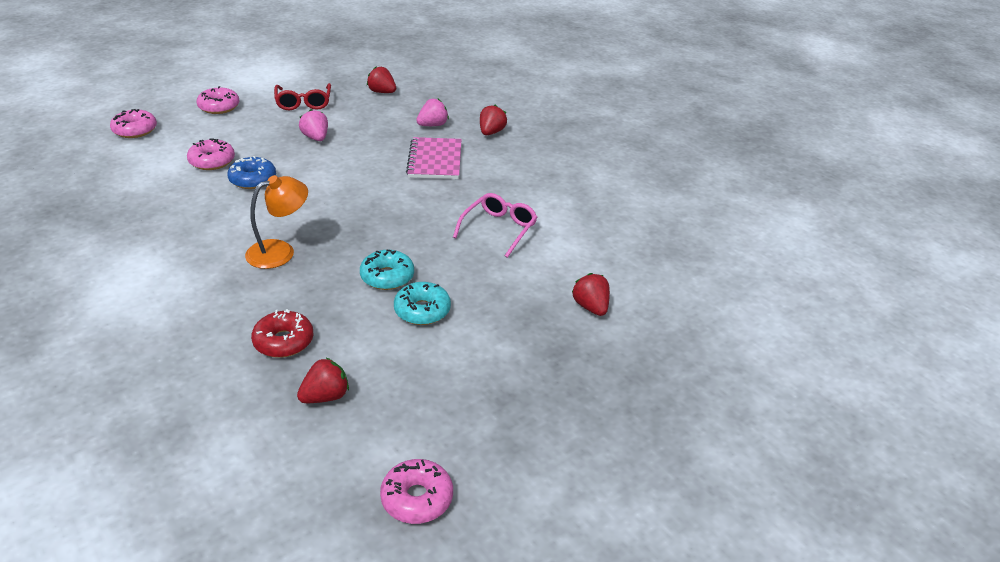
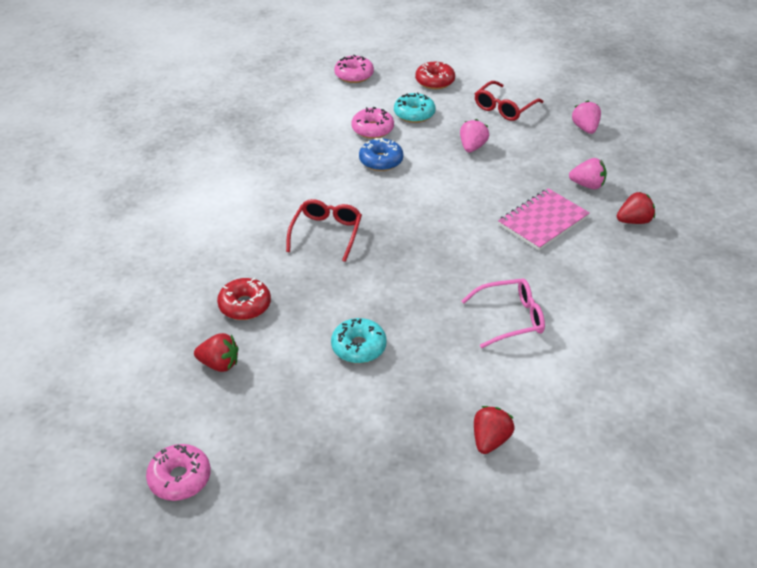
camera: 50 degrees right, 5 degrees up
pink donut [197,86,240,114] -> red donut [415,62,455,89]
orange lamp [245,175,308,269] -> red glasses [286,199,362,262]
turquoise donut [360,250,414,290] -> turquoise donut moved to [394,93,436,123]
red strawberry [367,66,396,93] -> pink strawberry [572,101,601,134]

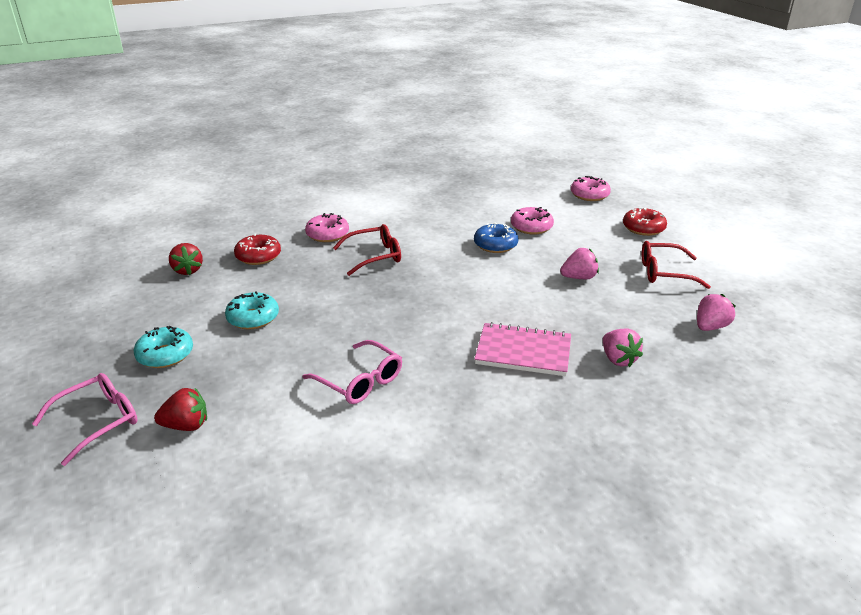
camera: 55 degrees right, 10 degrees down
pink donut [146,444,211,501] -> pink donut moved to [305,213,349,242]
turquoise donut [394,93,436,123] -> turquoise donut moved to [134,326,193,368]
red strawberry [617,192,655,224] -> none
none -> pink glasses [32,373,137,466]

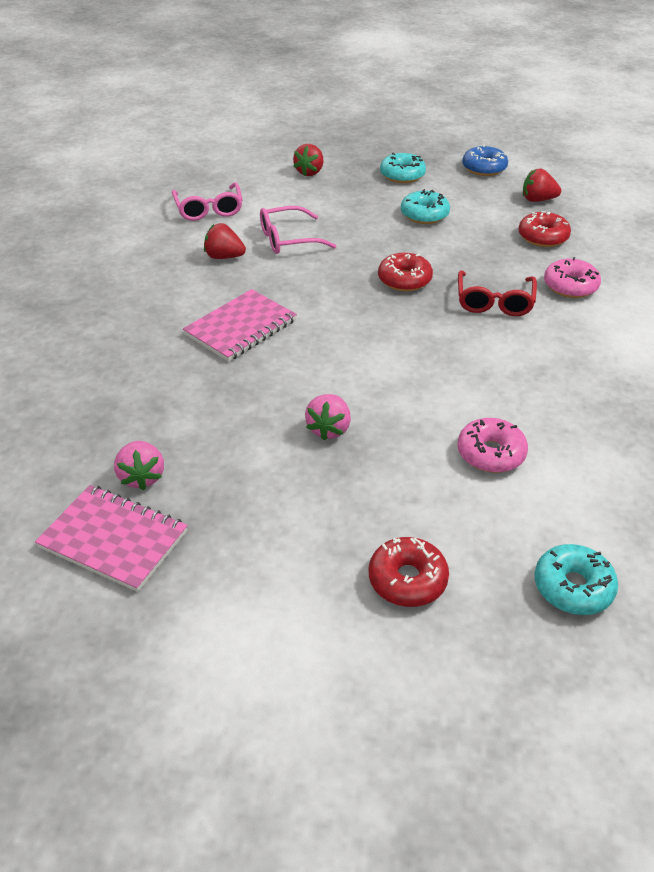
camera: 120 degrees right, 10 degrees up
pink glasses [32,373,137,466] -> pink glasses moved to [172,182,243,221]
blue donut [474,223,519,253] -> blue donut moved to [462,145,508,176]
pink donut [571,176,611,201] -> turquoise donut [535,544,618,615]
pink strawberry [603,328,643,367] -> none
red glasses [642,241,711,289] -> none
none -> pink notebook [35,485,188,592]
none -> red strawberry [204,223,246,259]
none -> red donut [378,253,433,291]

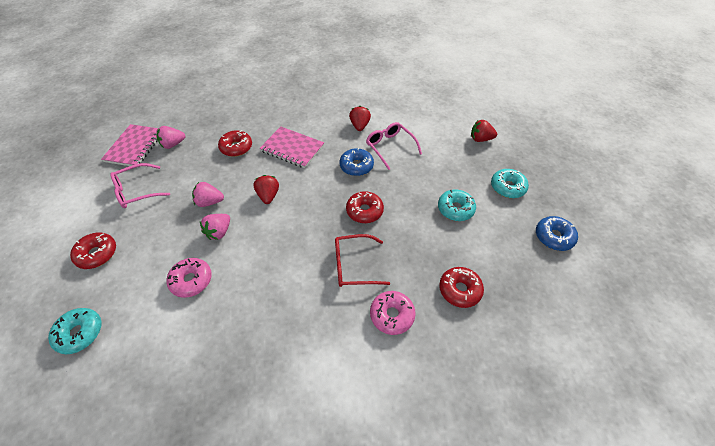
camera: 75 degrees right, 10 degrees up
pink glasses [172,182,243,221] -> pink glasses moved to [110,163,170,208]
red strawberry [523,169,561,202] -> red strawberry moved to [254,175,279,204]
none -> pink strawberry [200,214,230,240]
none -> red donut [218,130,252,157]
none -> blue donut [340,148,374,176]

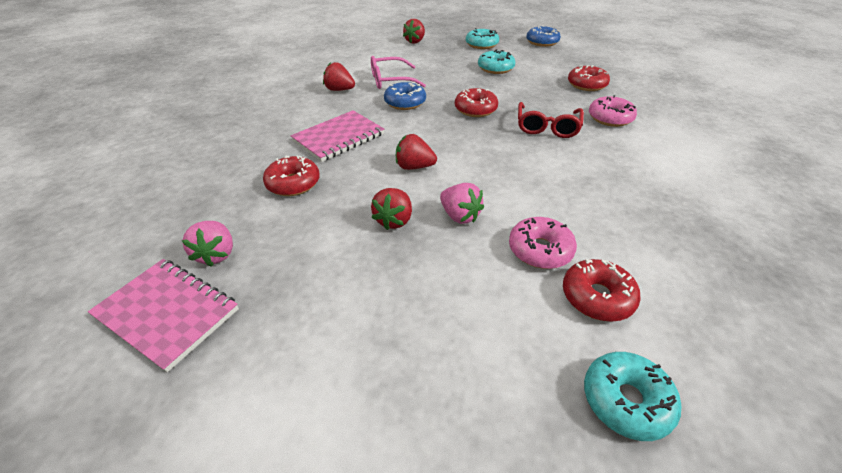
camera: 70 degrees left, 10 degrees down
red donut [70,232,116,269] -> red donut moved to [563,259,640,322]
pink glasses [110,163,170,208] -> none
pink strawberry [192,182,224,207] -> red strawberry [371,188,412,230]

